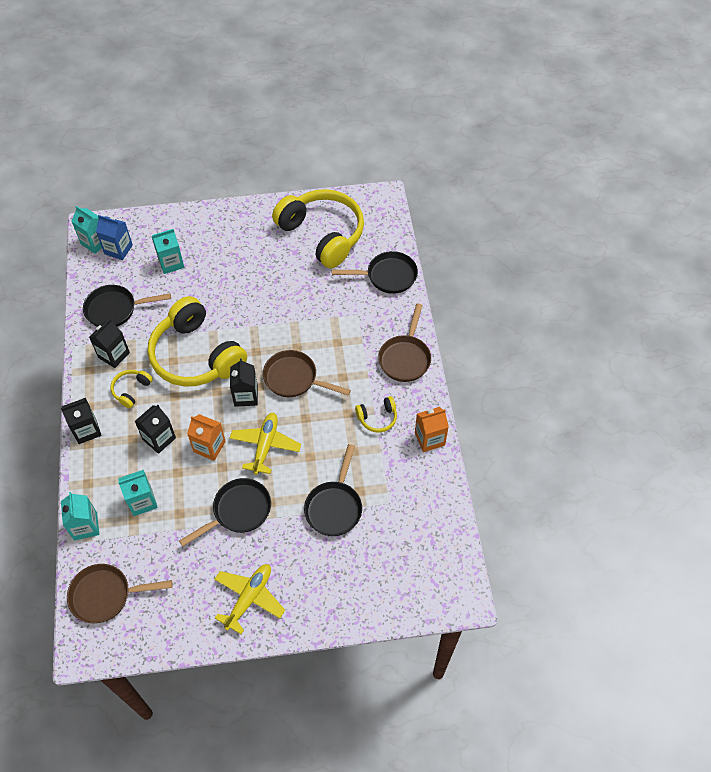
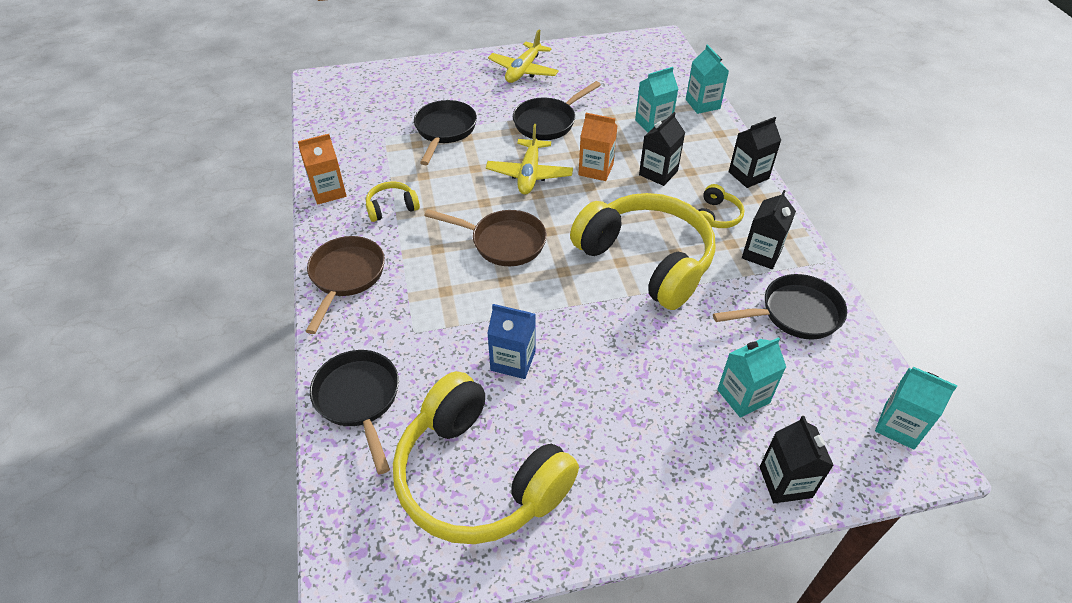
camera: 175 degrees right, 10 degrees down
brown pan [67,564,172,623] -> none
blue carton [96,215,133,260] -> blue carton moved to [487,304,536,379]
black carton [230,359,258,407] -> black carton moved to [759,416,834,503]
black pan [332,251,418,294] -> black pan turned 75 degrees clockwise [310,350,399,475]

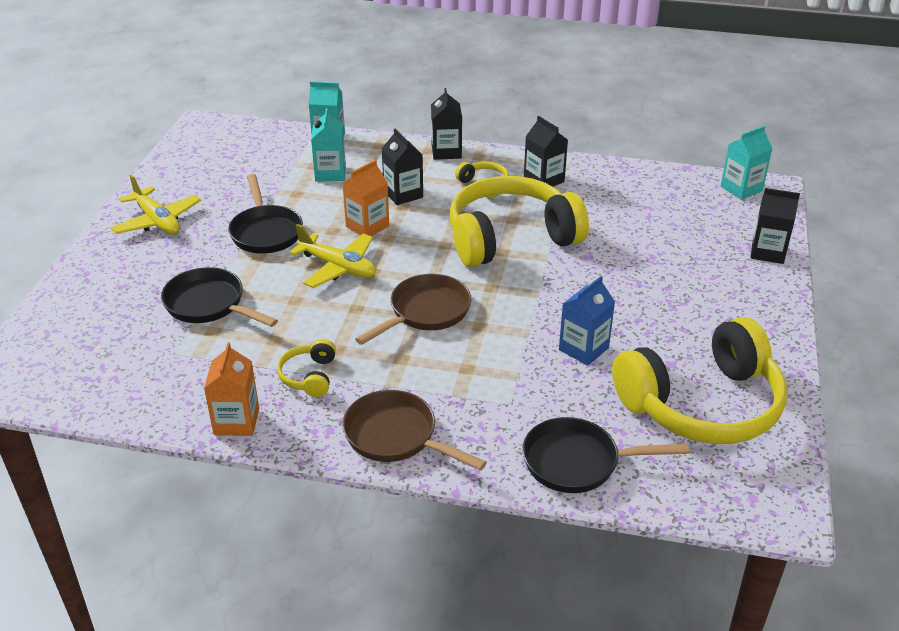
camera: 65 degrees left, 10 degrees down
black pan [713,274,847,339] -> none
turquoise carton [717,337,786,418] -> none

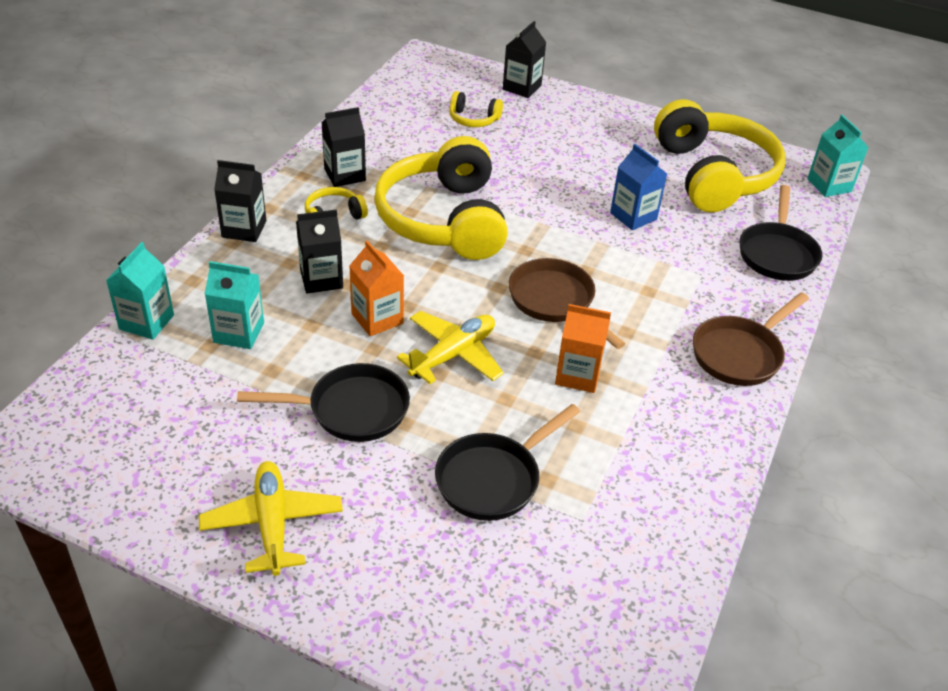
camera: 80 degrees left, 5 degrees up
yellow plane [111,174,201,235] -> yellow plane turned 75 degrees counterclockwise [199,461,343,576]
orange carton [204,343,259,436] -> orange carton moved to [555,304,611,393]
yellow headphones [277,339,336,397] -> yellow headphones moved to [449,91,503,127]
turquoise carton [721,126,772,200] -> turquoise carton moved to [807,115,869,197]

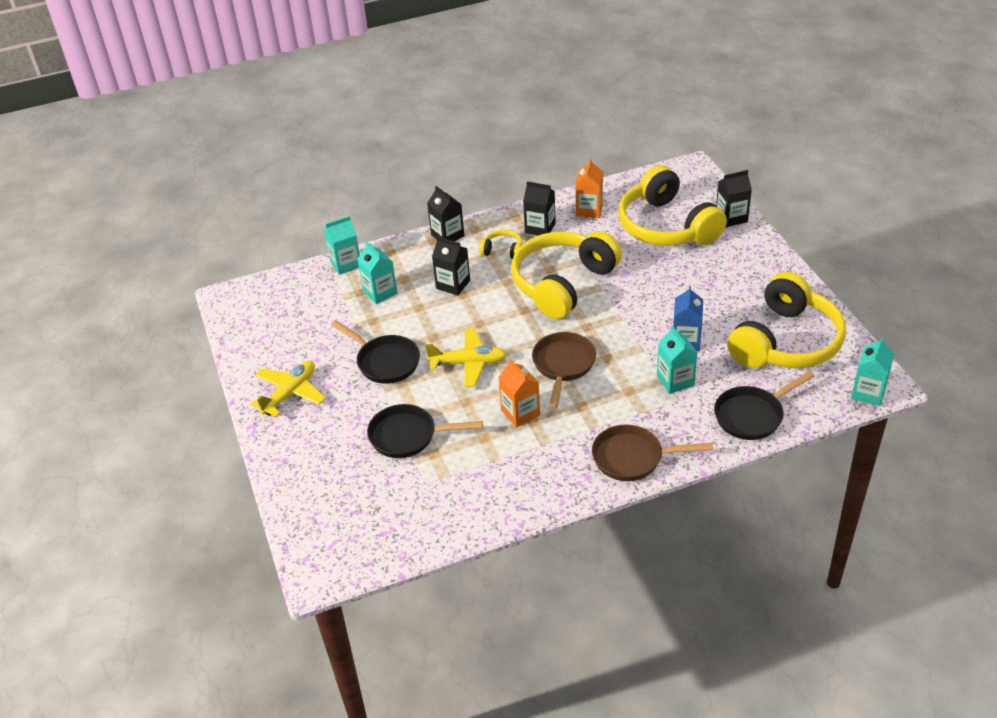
camera: 50 degrees right, 0 degrees up
orange carton [349,240,404,336] -> orange carton moved to [576,159,603,218]
yellow headphones [449,91,503,127] -> yellow headphones [618,165,727,246], size x2.40
none -> turquoise carton [657,326,697,394]

